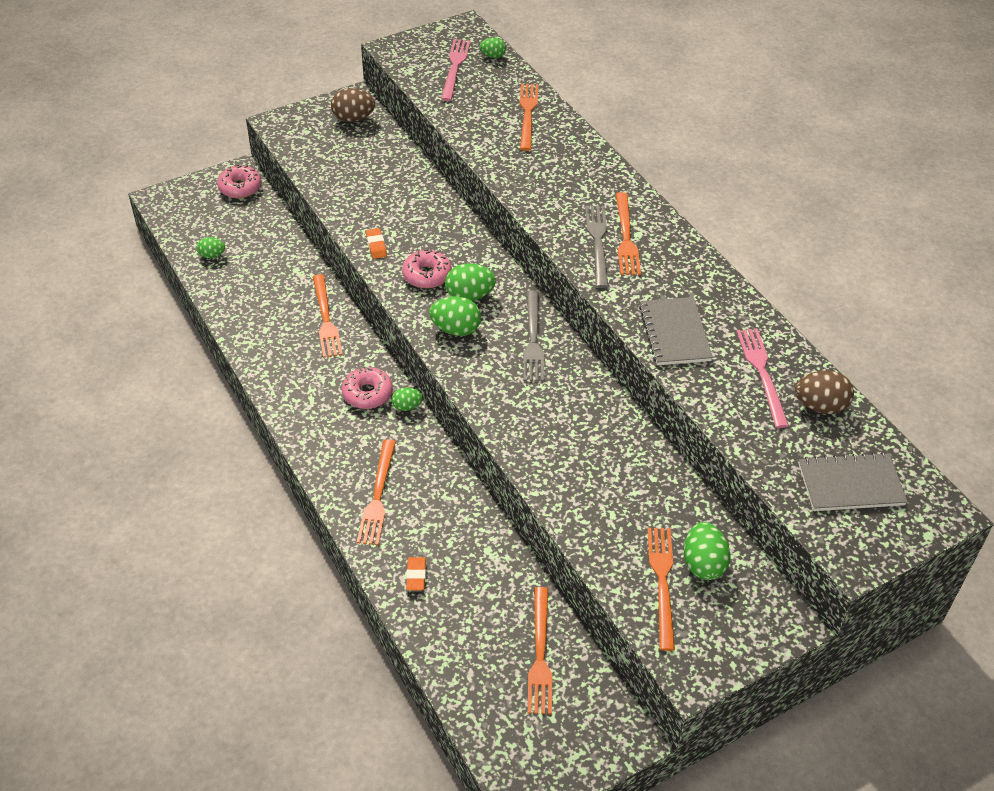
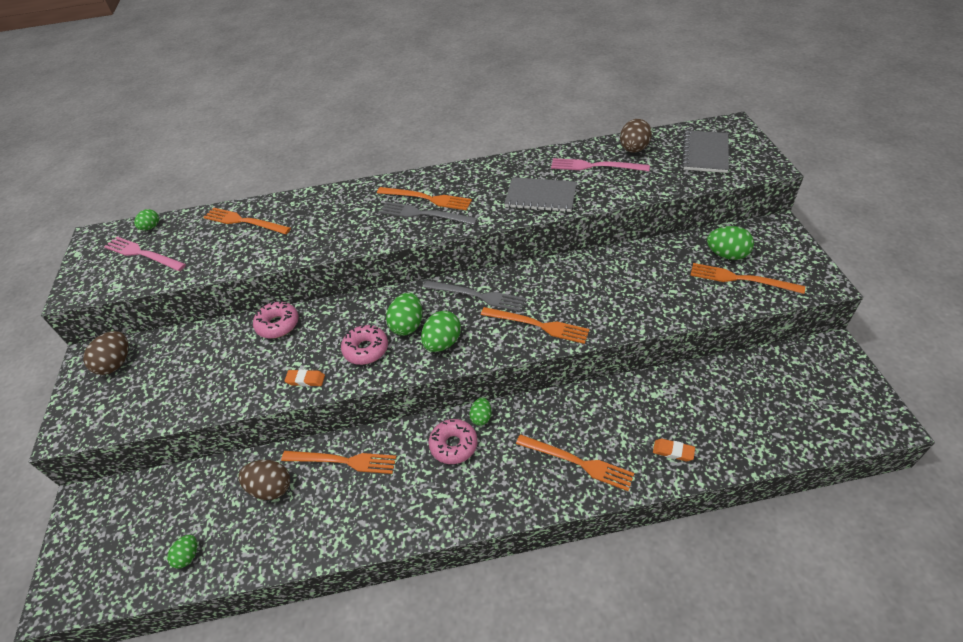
camera: 65 degrees left, 0 degrees up
pink donut [217,164,262,198] -> pink donut moved to [253,301,299,339]
orange fork [528,587,552,714] -> orange fork moved to [481,307,590,344]
none -> brown egg [239,460,290,500]

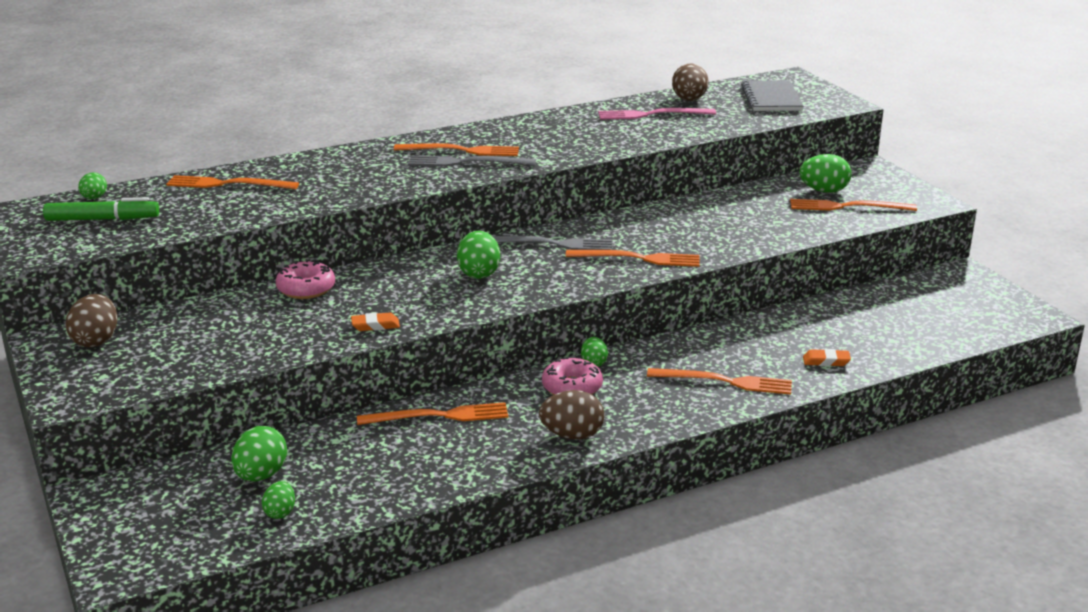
camera: 20 degrees left, 20 degrees down
pink fork [104,237,186,271] -> green marker [43,197,159,221]
brown egg [239,460,290,500] -> brown egg moved to [539,390,604,440]
pink donut [341,324,388,365] -> none
green egg [421,311,461,352] -> green egg moved to [231,426,287,481]
grey notebook [504,177,577,212] -> none

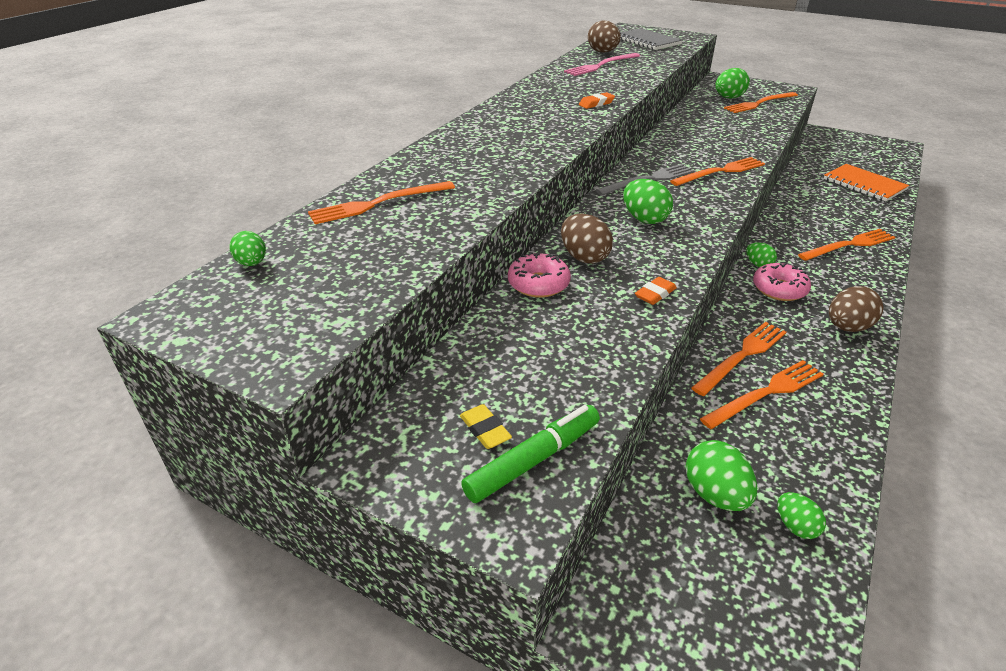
camera: 35 degrees left, 10 degrees up
green marker [43,197,159,221] -> green marker moved to [461,405,600,503]
brown egg [65,294,118,348] -> brown egg moved to [561,214,613,264]
orange fork [394,143,519,156] -> orange fork moved to [700,360,824,429]
grey fork [408,155,536,166] -> none
orange eraser [803,349,851,366] -> orange eraser moved to [579,92,615,109]
none -> yellow eraser [460,404,512,449]
none -> orange notebook [824,164,909,201]

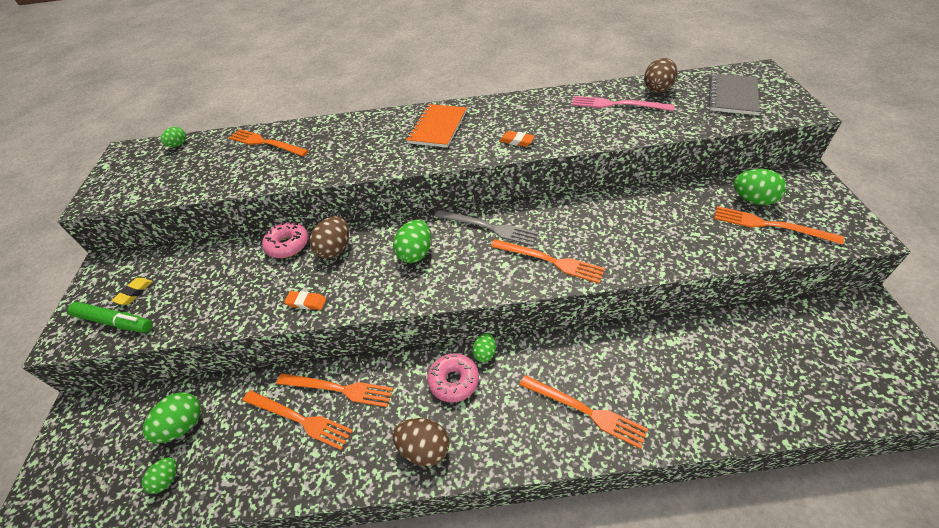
camera: 60 degrees right, 10 degrees up
orange notebook [824,164,909,201] -> orange notebook moved to [406,104,467,148]

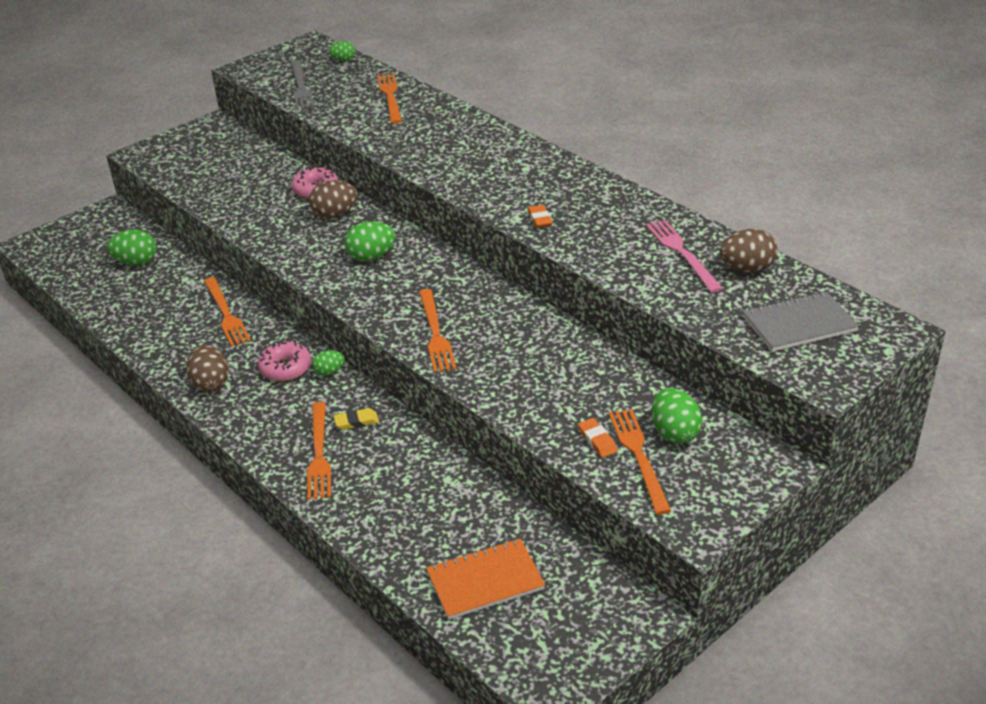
camera: 50 degrees right, 10 degrees down
green marker [67,302,153,333] -> none
yellow eraser [112,278,153,305] -> yellow eraser moved to [334,408,379,430]
green egg [142,457,177,494] -> none
orange fork [243,390,353,450] -> none
orange eraser [284,291,326,310] -> orange eraser moved to [578,418,618,458]
orange notebook [406,104,467,148] -> orange notebook moved to [426,538,545,620]
grey fork [435,210,538,246] -> grey fork moved to [291,60,315,110]

